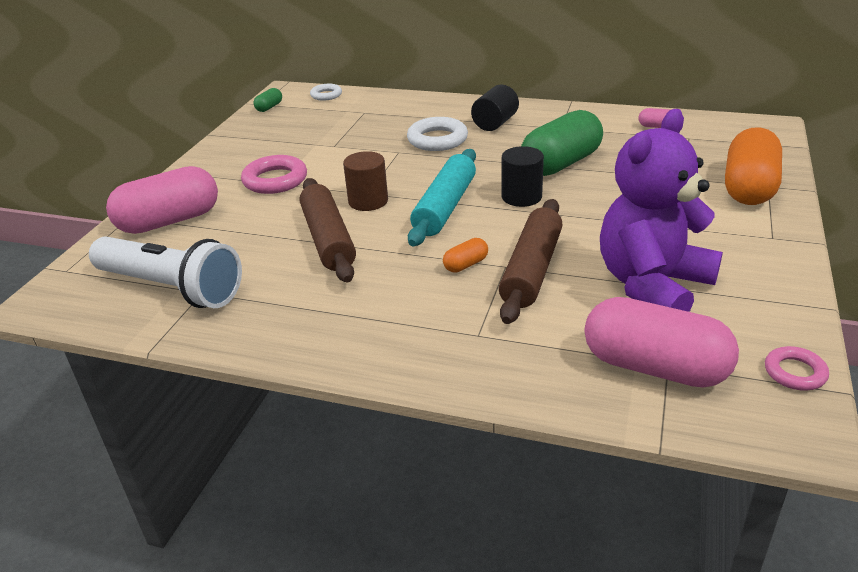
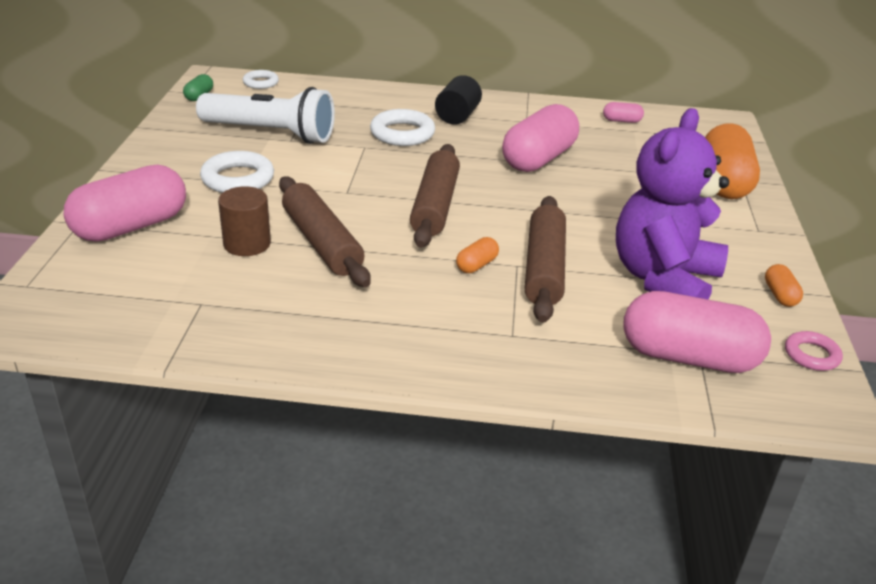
camera: 15 degrees left, 0 degrees up
white flashlight [89,237,242,308] -> white flashlight moved to [196,87,335,144]
pink ring [241,155,307,194] -> white ring [200,151,274,193]
brown cylinder [343,151,388,211] -> brown cylinder moved to [218,186,271,256]
turquoise rolling pin [408,149,476,246] -> brown rolling pin [410,144,460,248]
black cylinder [501,146,544,207] -> none
green capsule [521,110,603,176] -> pink capsule [502,104,579,172]
none -> orange capsule [765,264,803,307]

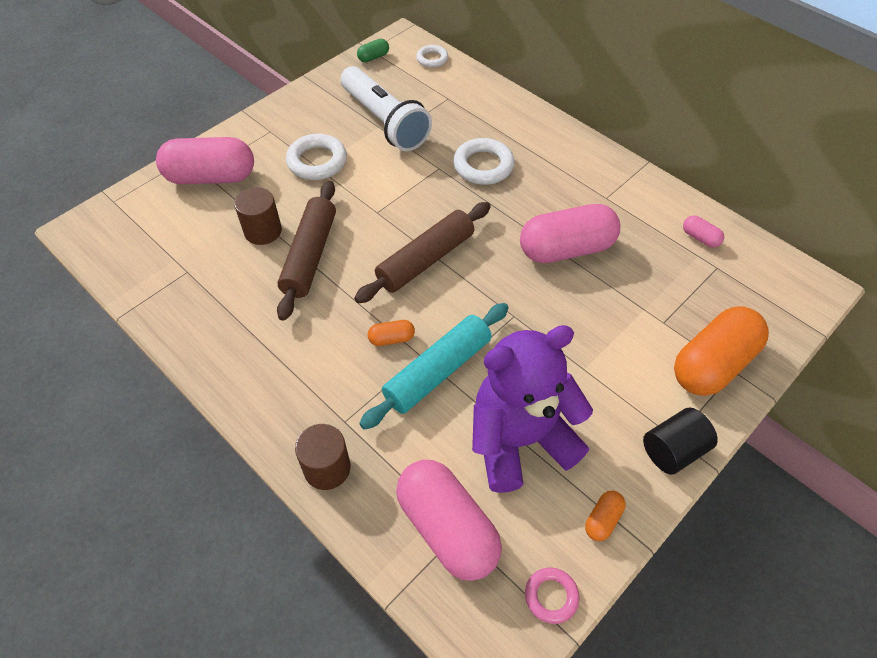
camera: 40 degrees right, 20 degrees up
black cylinder [435,75,482,124] -> black cylinder moved to [643,407,718,474]
brown rolling pin [525,196,566,323] -> turquoise rolling pin [359,303,509,430]
none -> brown cylinder [295,424,351,490]

